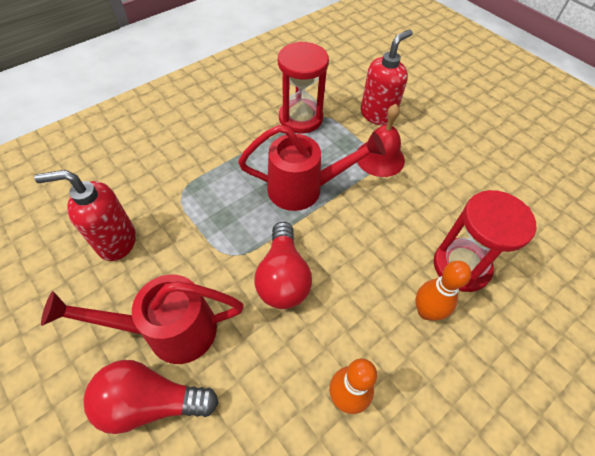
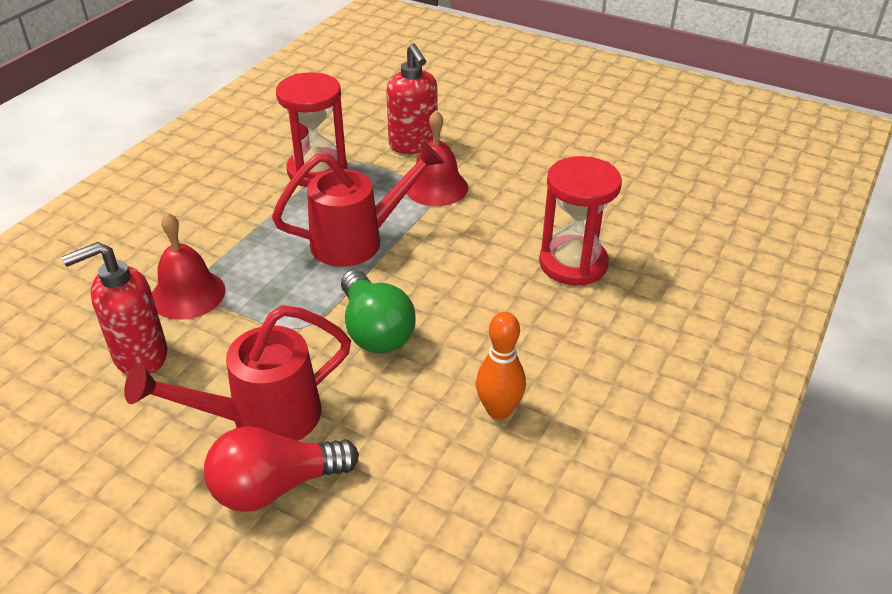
camera: 20 degrees left, 15 degrees down
red light bulb [255,222,312,309] -> green light bulb [341,270,416,353]
red soap dispenser [361,29,413,126] -> red soap dispenser turned 135 degrees clockwise [386,43,437,154]
orange bowling pin [416,261,471,321] -> none
none -> red bell [152,213,226,320]

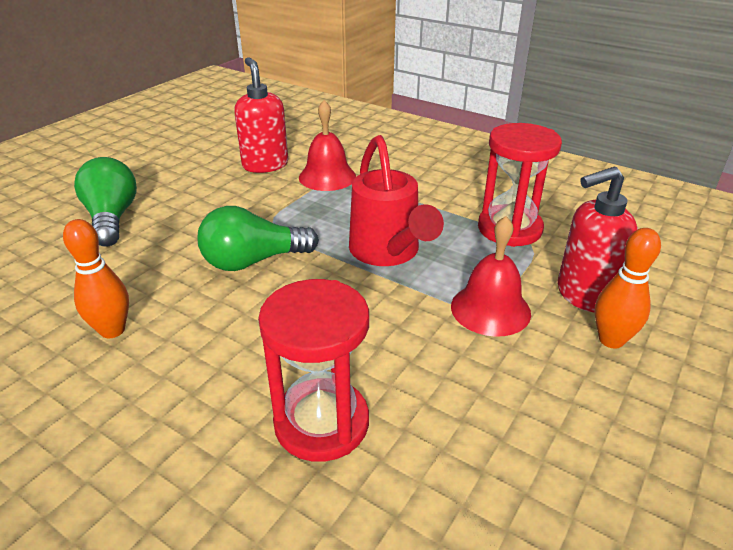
camera: 95 degrees right, 5 degrees down
red watering can [124,305,351,441] -> none
red light bulb [204,426,359,512] -> green light bulb [74,157,137,246]
none -> orange bowling pin [594,228,661,349]

